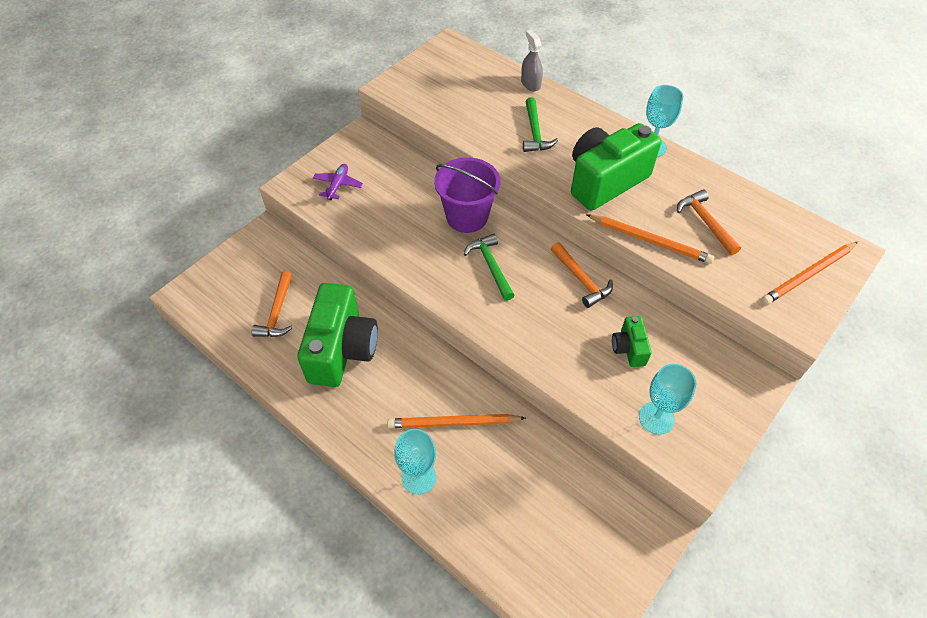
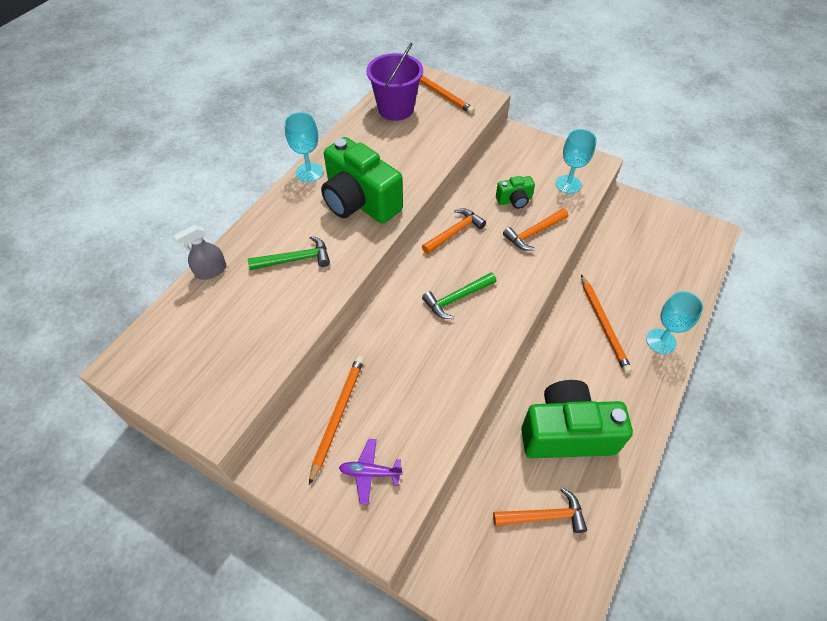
camera: 100 degrees left, 0 degrees up
purple bucket [434,157,500,233] -> purple bucket moved to [366,43,423,121]
orange pencil [586,214,714,264] -> orange pencil moved to [309,356,364,485]
orange hammer [677,190,741,255] -> orange hammer moved to [503,208,568,251]

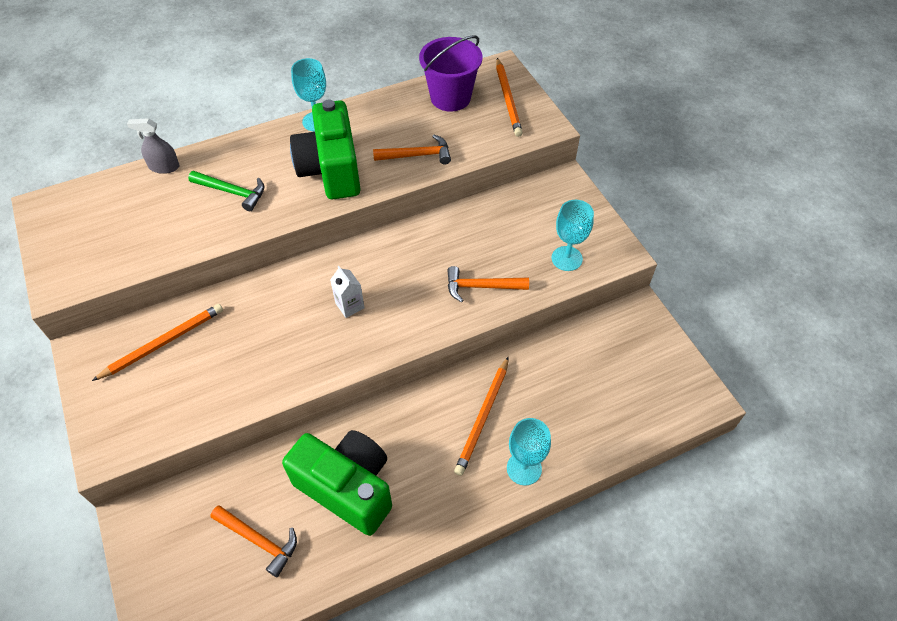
camera: 35 degrees right, 0 degrees up
purple plane [339,439,402,505] -> none
orange hammer [422,208,486,254] -> orange hammer moved to [373,135,451,164]
green hammer [422,272,496,319] -> white carton [330,266,365,318]
green camera [496,176,535,209] -> none

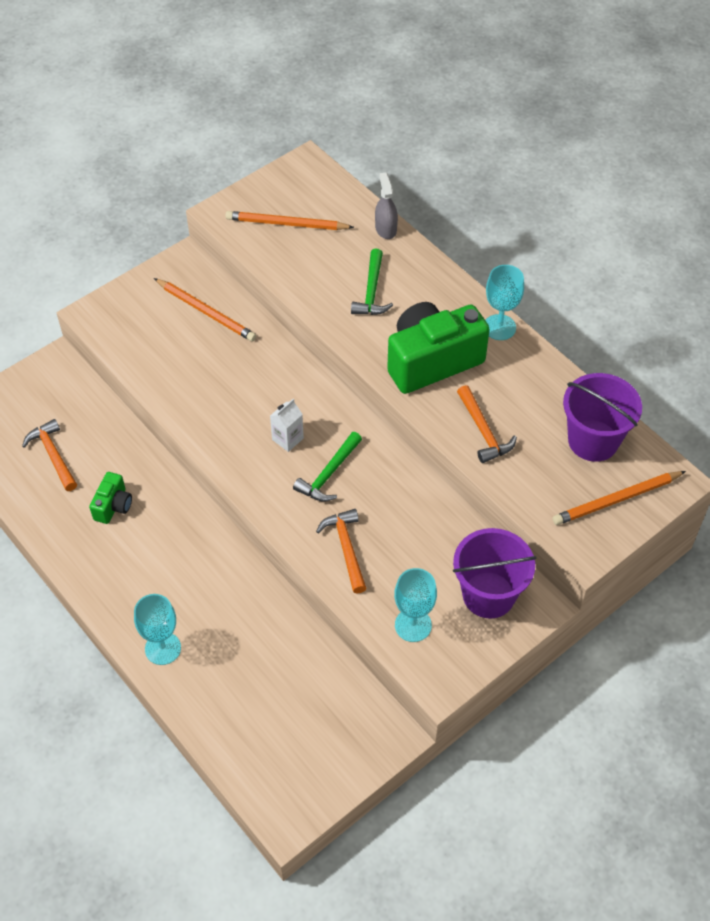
camera: 75 degrees right, 0 degrees up
orange hammer [210,505,297,577] -> orange hammer turned 135 degrees clockwise [22,419,77,491]
green camera [282,430,392,536] -> green camera [89,472,132,524], size x0.47
orange pencil [454,356,509,476] -> orange pencil moved to [225,211,354,230]
none -> green hammer [293,432,362,502]
none -> purple bucket [453,528,536,619]

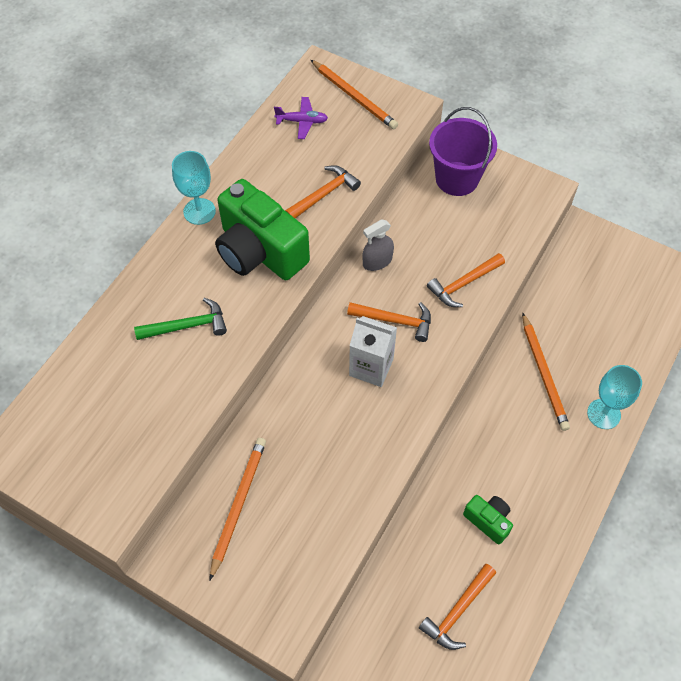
camera: 110 degrees left, 5 degrees up
green camera [89,472,132,524] -> green camera turned 45 degrees clockwise [463,495,513,545]
orange pencil [225,211,354,230] -> orange pencil moved to [522,312,570,431]
white carton [270,399,304,452] -> white carton [349,316,397,387], size x1.53
green hammer [293,432,362,502] -> orange hammer [347,302,431,342]
grey spray bottle [375,172,398,239] -> grey spray bottle moved to [362,220,394,271]
turquoise goblet [394,568,437,642] -> none
purple bucket [563,373,642,462] -> purple plane [274,97,328,139]

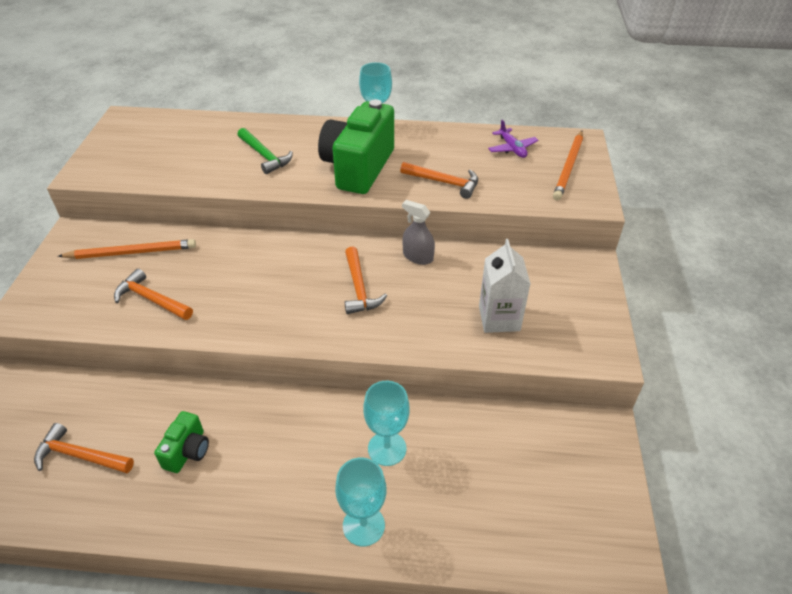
camera: 65 degrees right, 15 degrees down
white carton [349,316,397,387] -> white carton moved to [479,239,531,333]
orange hammer [427,253,505,307] -> orange hammer moved to [114,268,193,320]
purple bucket [429,107,497,196] -> none
orange pencil [522,312,570,431] -> turquoise goblet [363,381,410,466]

